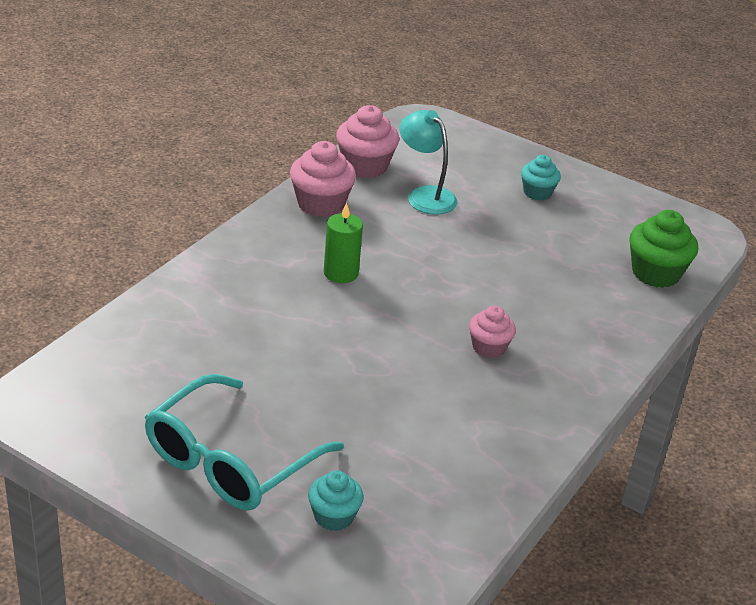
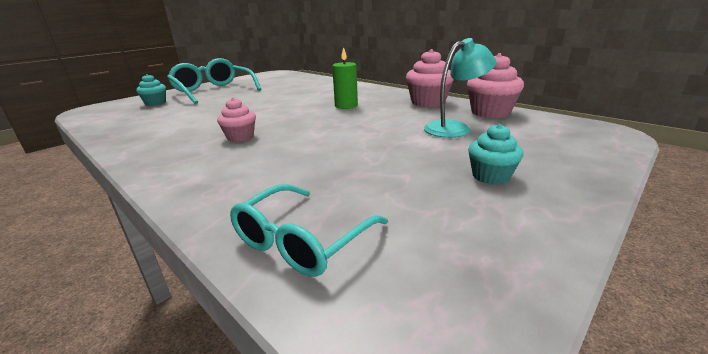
camera: 105 degrees right, 10 degrees down
green cupcake [629,210,698,288] -> turquoise glasses [230,184,388,277]

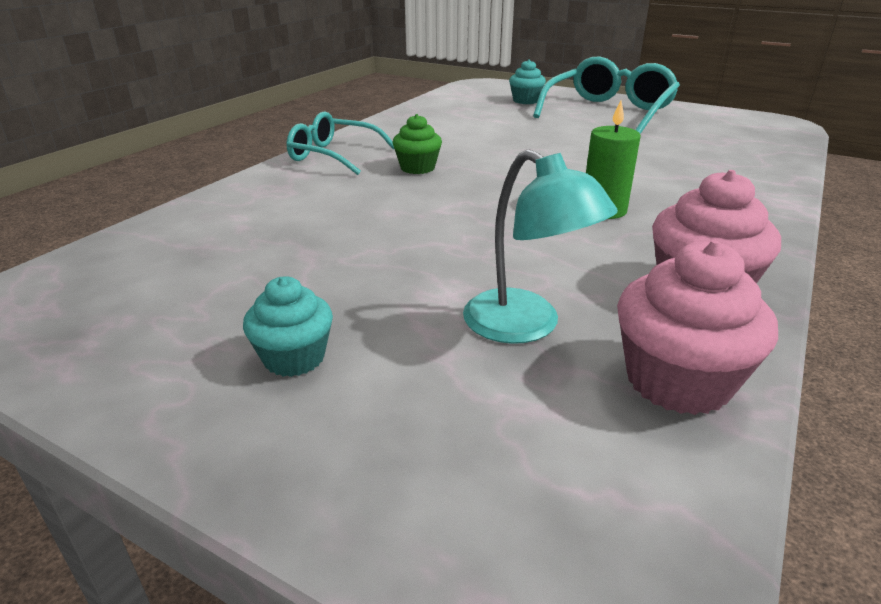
camera: 75 degrees right, 5 degrees up
pink cupcake [217,98,256,142] -> green cupcake [392,114,442,174]
turquoise glasses [230,184,388,277] -> turquoise glasses moved to [287,111,394,175]

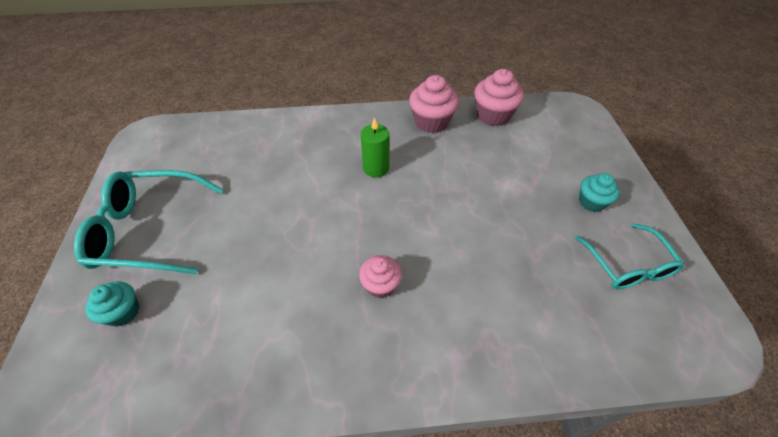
camera: 125 degrees left, 20 degrees up
turquoise glasses [287,111,394,175] -> turquoise glasses moved to [575,224,685,289]
green cupcake [392,114,442,174] -> pink cupcake [359,255,402,298]
turquoise lamp [463,149,618,344] -> none

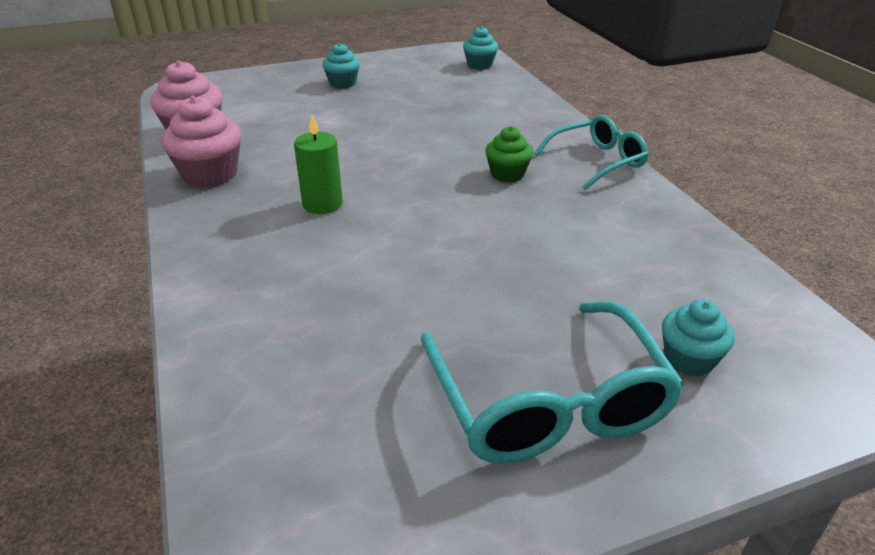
camera: 105 degrees left, 15 degrees down
pink cupcake [359,255,402,298] -> green cupcake [485,126,533,183]
turquoise glasses [575,224,685,289] -> turquoise glasses moved to [534,115,649,190]
none -> turquoise cupcake [463,26,498,70]

